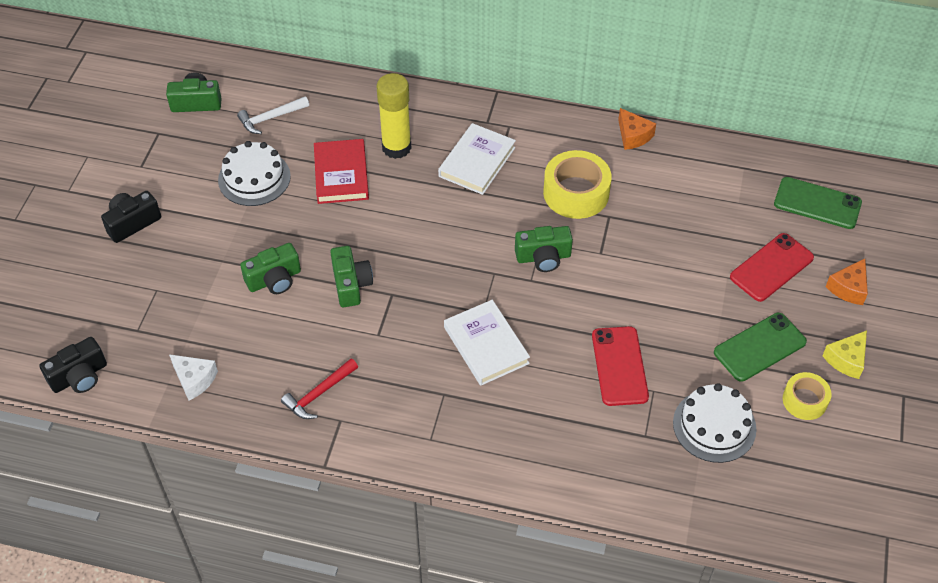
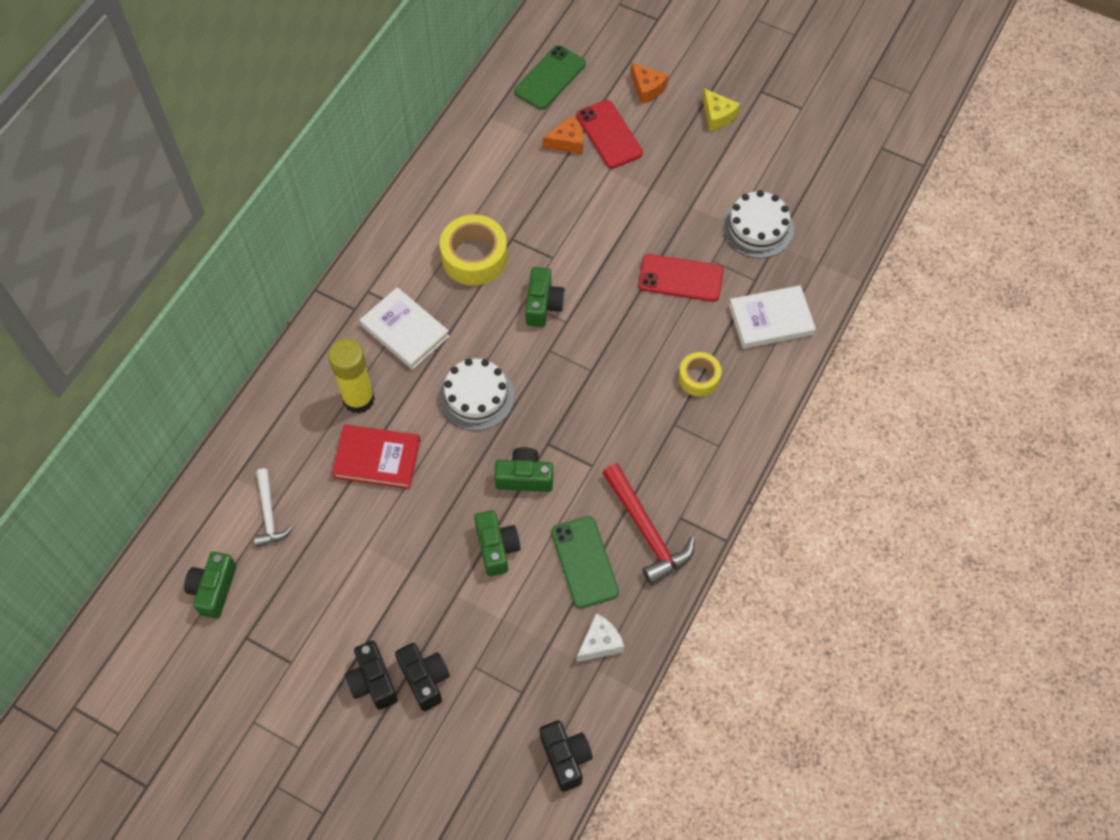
camera: 75 degrees left, 10 degrees up
white cake [218,141,291,206] -> white cake moved to [438,358,515,431]
red hammer [281,359,358,419] -> red hammer [602,463,695,585], size x1.58
white book [444,300,530,386] -> white book moved to [729,285,816,349]
orange cheese [618,108,656,150] -> orange cheese moved to [543,115,584,154]
green phone [714,313,807,382] -> green phone moved to [551,516,619,609]
yellow tape [783,372,832,420] -> yellow tape moved to [679,352,721,397]
none -> black camera [395,643,450,711]

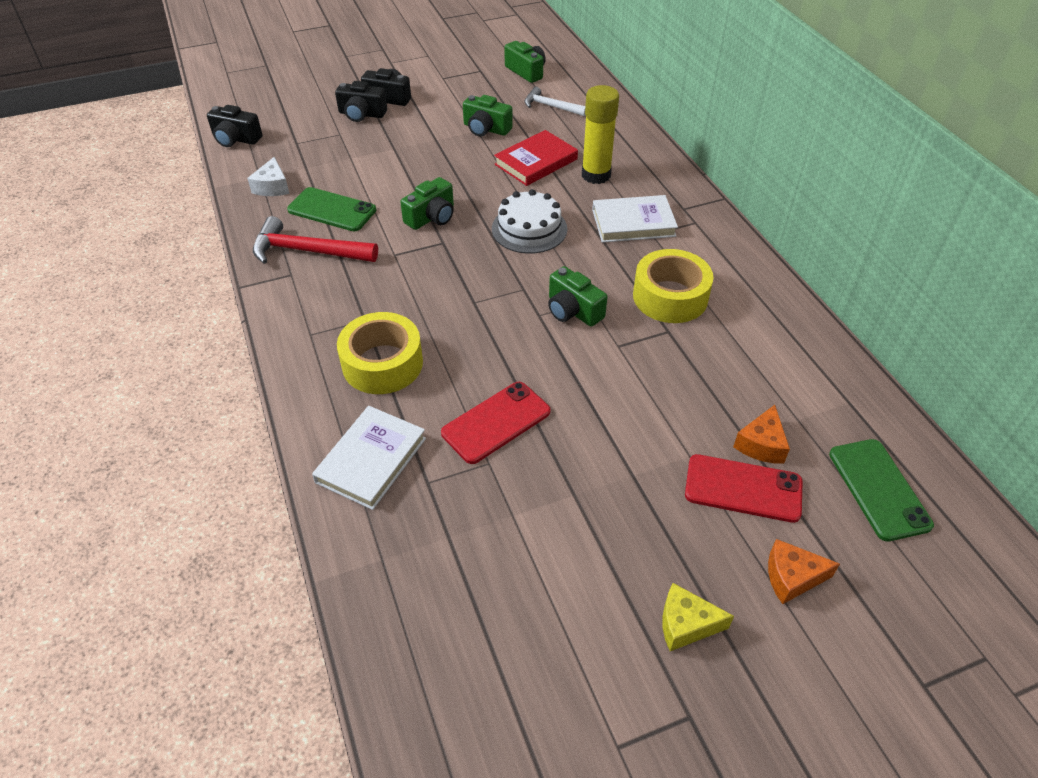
camera: 130 degrees right, 15 degrees down
green camera [474,510,520,577] -> green camera moved to [463,95,513,137]
yellow tape [679,352,721,397] -> yellow tape [337,312,423,394], size x1.67
white cake [722,190,794,258] -> none

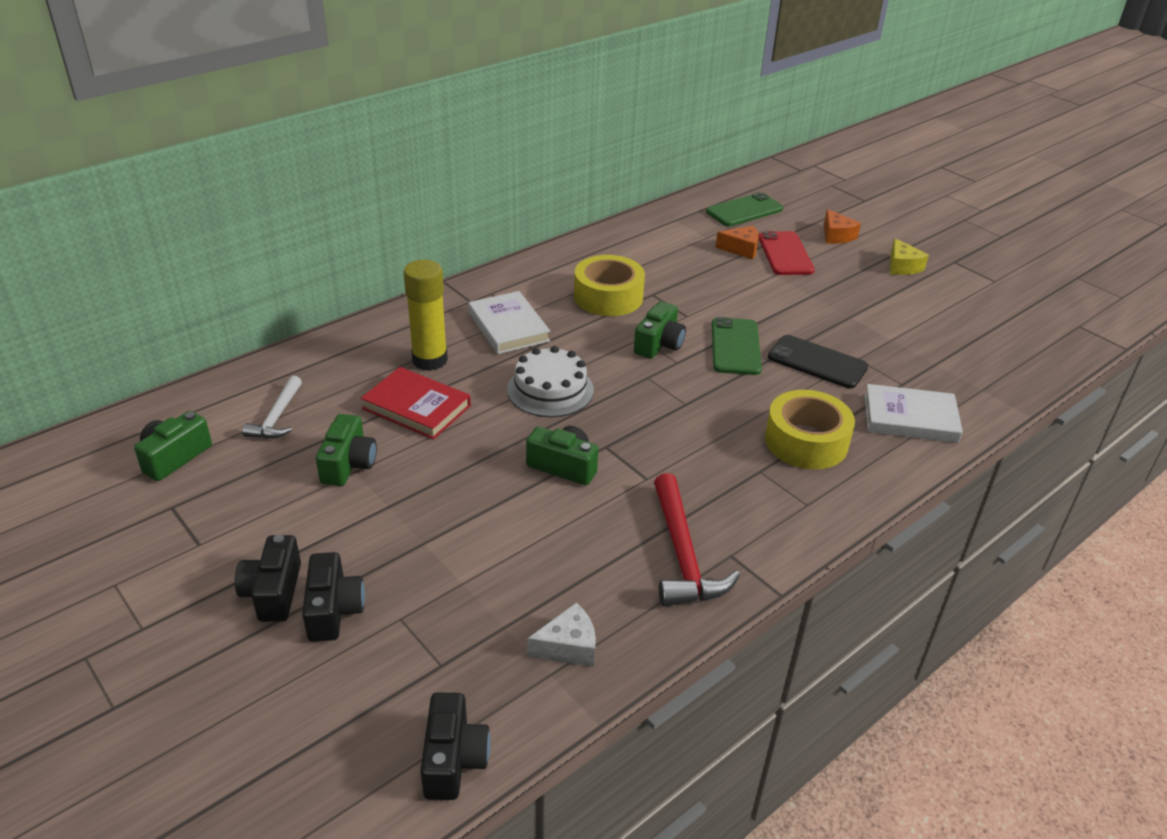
camera: 110 degrees left, 10 degrees down
green phone [287,187,376,231] -> green phone moved to [712,317,762,375]
red phone [441,382,550,464] -> black phone [768,335,868,388]

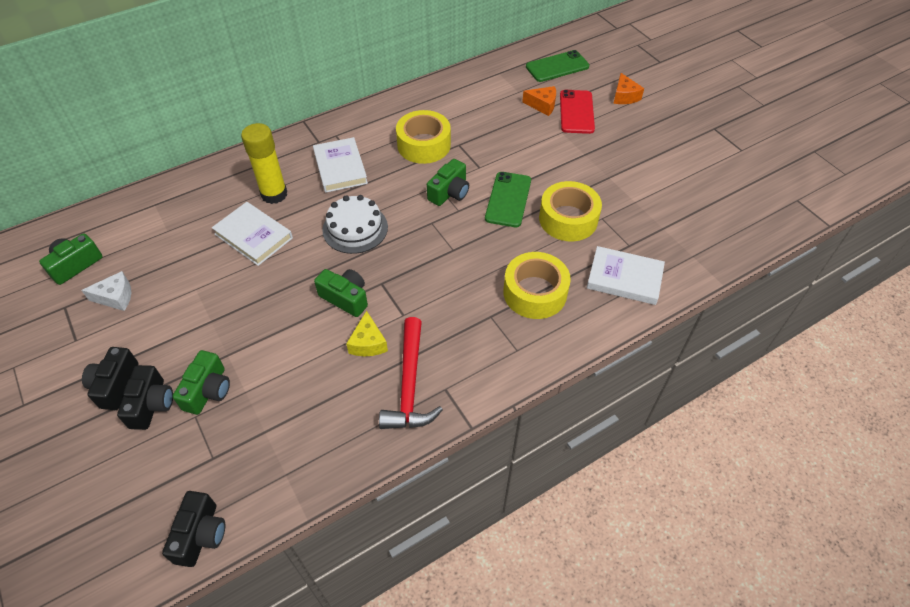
camera: 10 degrees right, 15 degrees up
white hammer [242,376,302,439] -> none
green camera [316,414,377,486] -> green camera moved to [173,350,230,415]
red book [361,367,471,439] -> white book [212,202,293,266]
white cheese [527,602,596,667] -> white cheese moved to [81,271,131,311]
black phone [768,335,868,388] -> yellow tape [539,181,602,241]
yellow cheese [890,238,929,275] -> yellow cheese moved to [346,310,388,356]

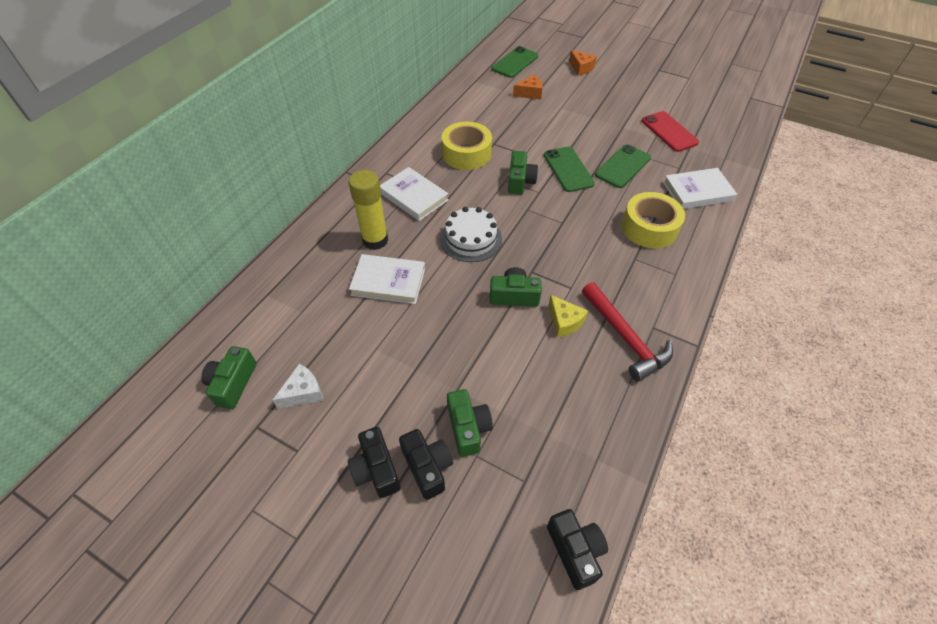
camera: 30 degrees left, 0 degrees up
yellow tape [539,181,602,241] -> green phone [595,144,651,188]
red phone [560,90,595,134] -> red phone moved to [642,111,699,152]

